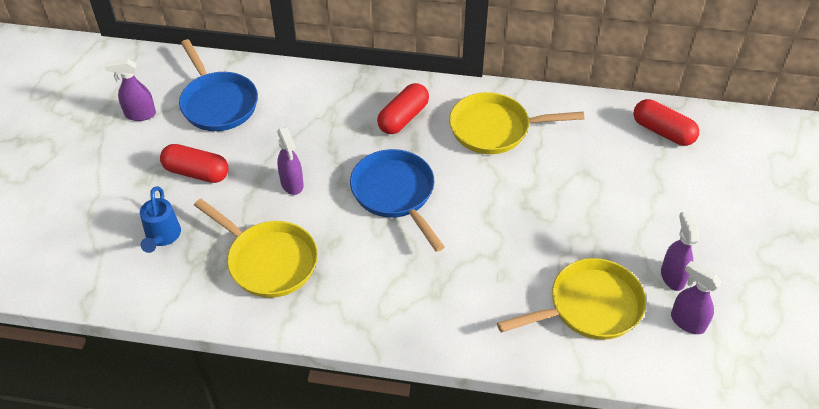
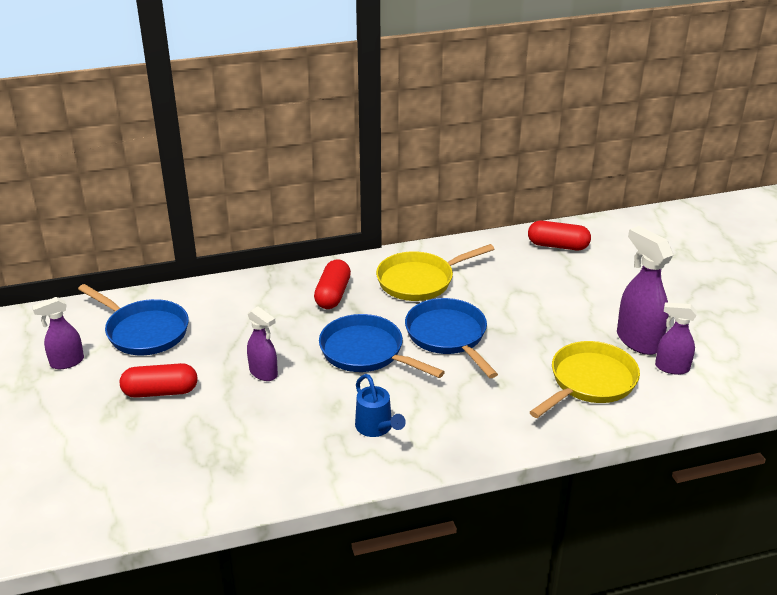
camera: 25 degrees left, 15 degrees down
blue watering can [140,186,181,253] -> blue watering can moved to [355,374,406,437]
yellow pan [194,198,318,298] -> none
purple spray bottle [661,211,699,291] -> purple spray bottle [617,226,673,355], size x1.62
none -> blue pan [405,298,498,378]

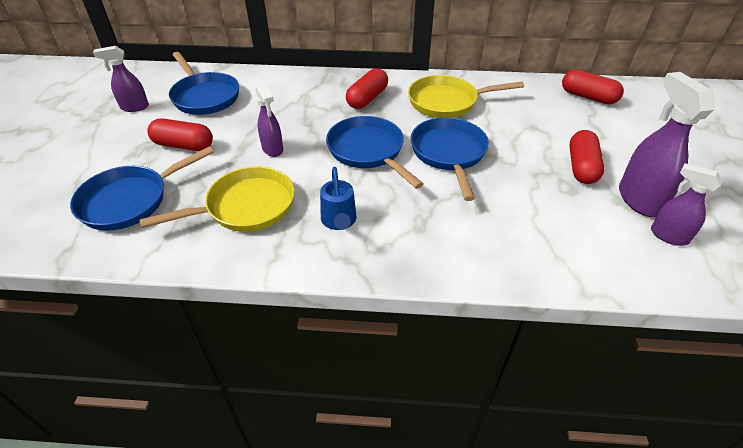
camera: 20 degrees right, 10 degrees up
yellow pan [530,341,640,418] -> yellow pan moved to [139,166,295,232]
none -> blue pan [70,146,214,231]
none -> red capsule [569,130,604,184]

